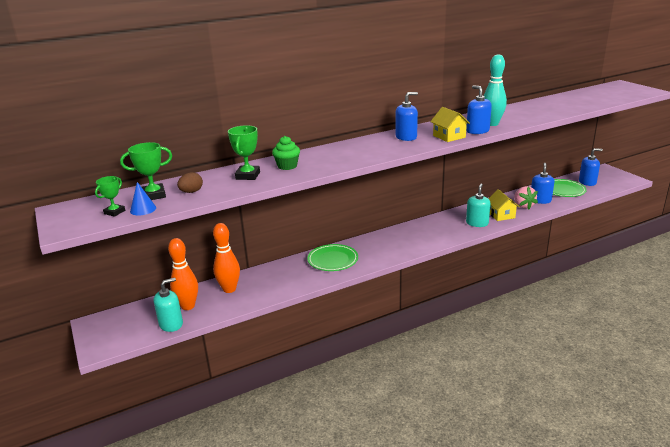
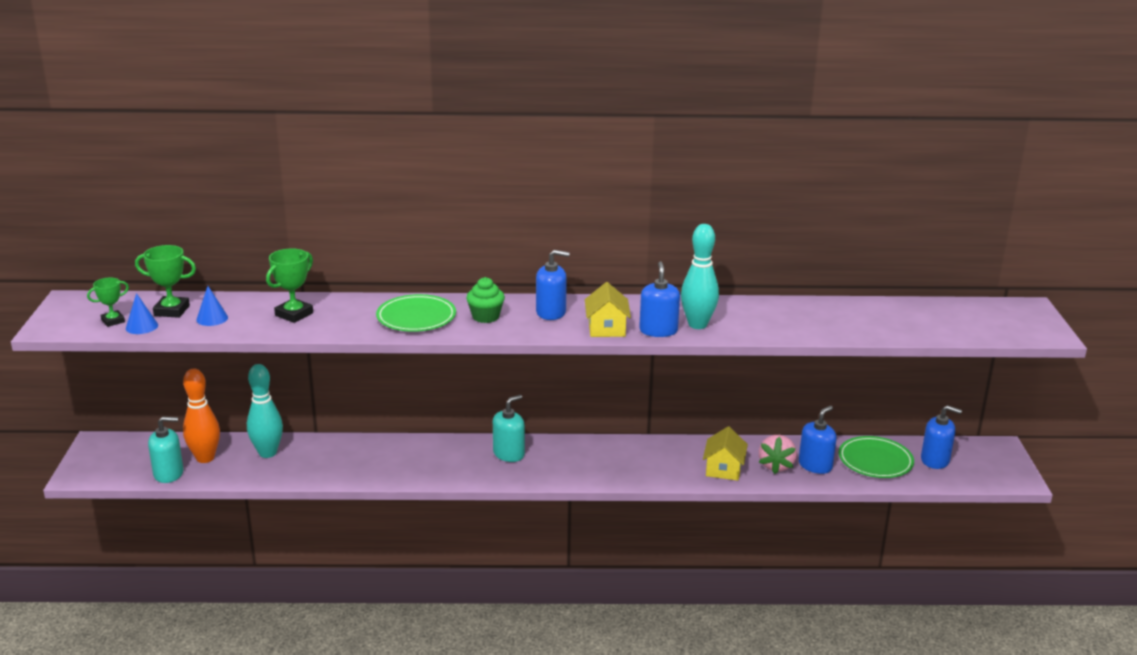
camera: 25 degrees right, 0 degrees up
brown egg [177,172,203,193] -> blue cone [196,286,228,326]
orange bowling pin [213,223,240,293] -> turquoise bowling pin [247,364,283,458]
green cupcake [272,136,300,170] -> green cupcake moved to [466,277,505,323]
green plate [307,244,358,271] -> green plate moved to [376,294,456,332]
turquoise soap dispenser [466,183,491,227] -> turquoise soap dispenser moved to [493,395,525,462]

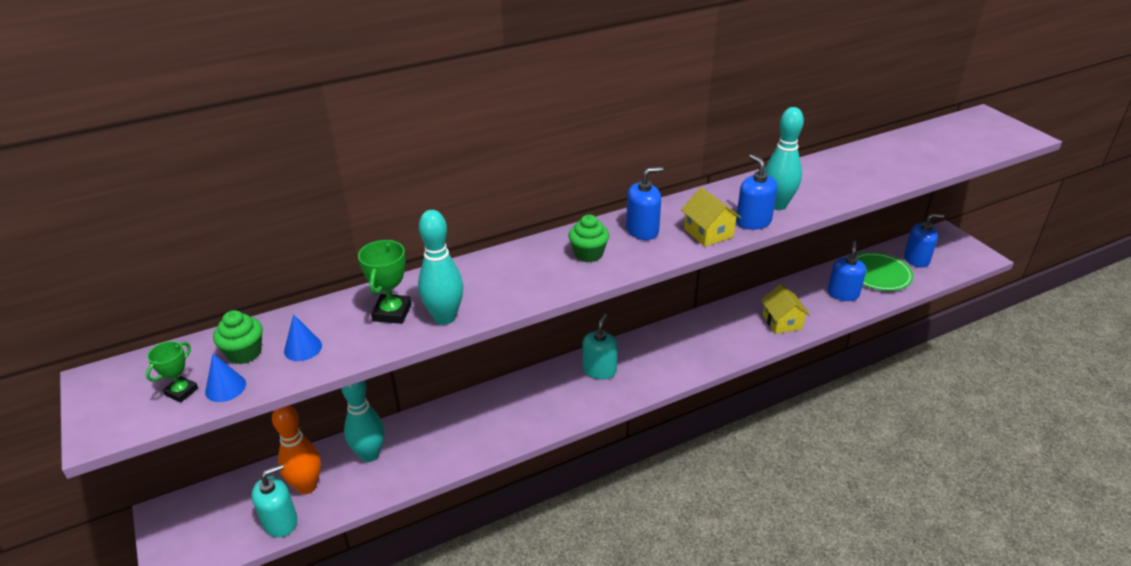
camera: 25 degrees left, 10 degrees up
green trophy [135,245,196,318] -> green cupcake [213,310,263,364]
green plate [376,294,456,332] -> none
pink strawberry [759,435,797,474] -> none
none -> turquoise bowling pin [418,210,463,325]

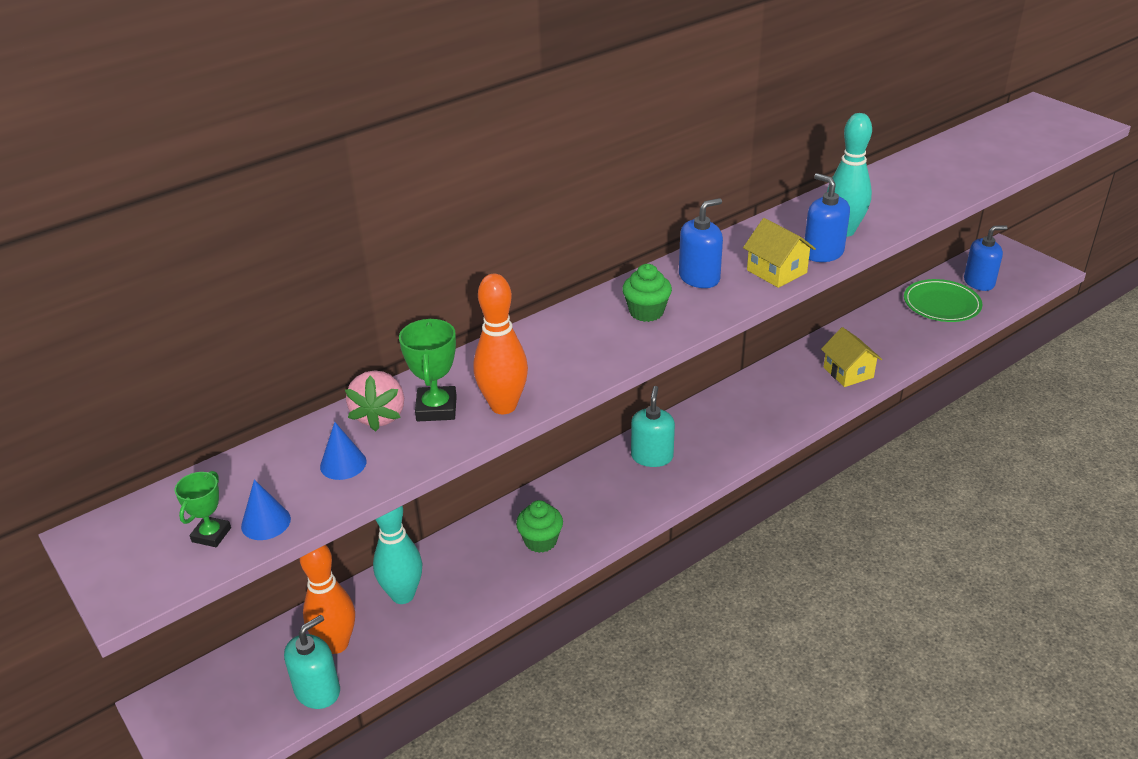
camera: 10 degrees left, 0 degrees up
green cupcake [213,310,263,364] -> green cupcake moved to [516,500,563,553]
turquoise bowling pin [418,210,463,325] -> orange bowling pin [473,274,528,414]
blue soap dispenser [828,241,866,301] -> none
none -> pink strawberry [345,370,404,432]

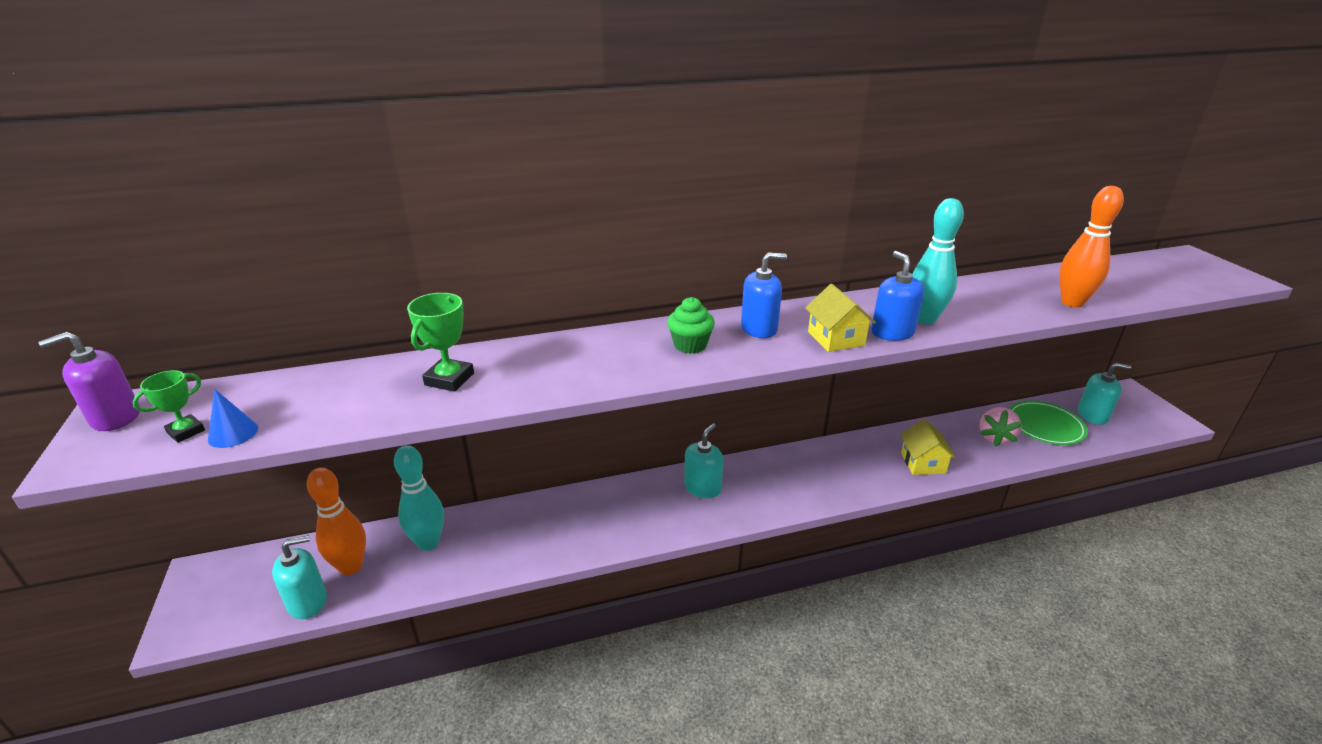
camera: 20 degrees right, 5 degrees down
blue cone [320,422,366,480] -> none
pink strawberry [345,370,404,432] -> pink strawberry moved to [980,407,1022,446]
orange bowling pin [473,274,528,414] -> orange bowling pin moved to [1059,186,1124,308]
green cupcake [516,500,563,553] -> none
blue soap dispenser [964,225,1008,291] -> turquoise soap dispenser [1078,363,1131,425]
none -> purple soap dispenser [38,332,140,431]

